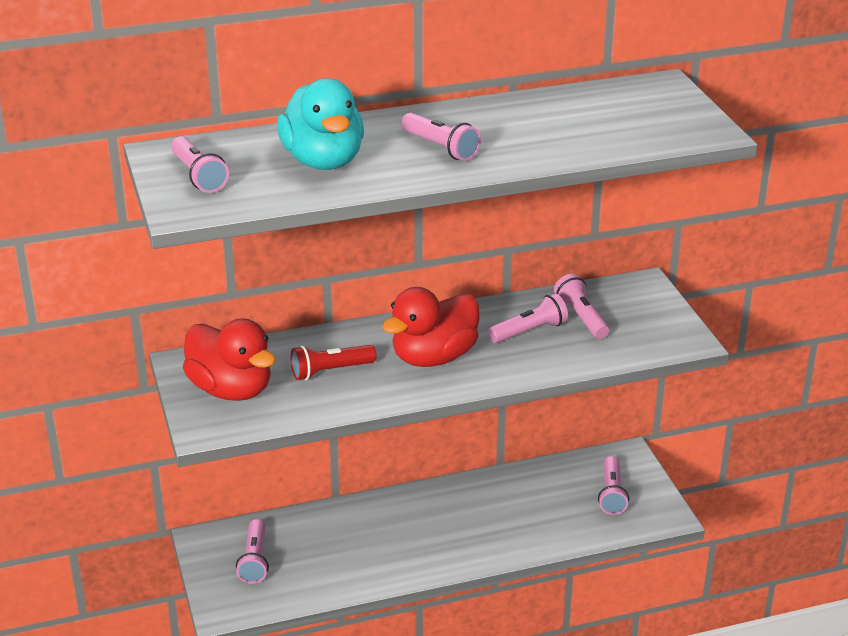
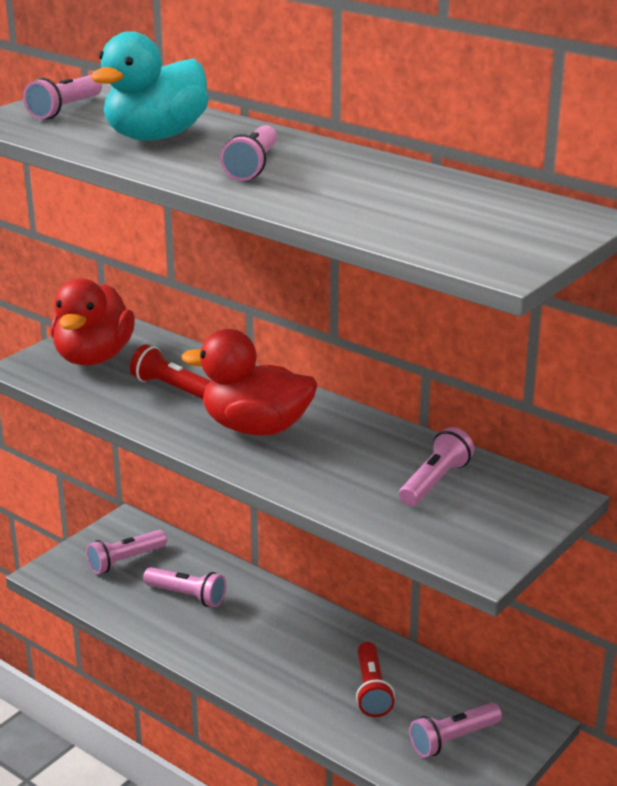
camera: 55 degrees right, 5 degrees down
pink flashlight [488,293,568,343] -> pink flashlight moved to [143,567,226,607]
none -> red flashlight [356,642,395,717]

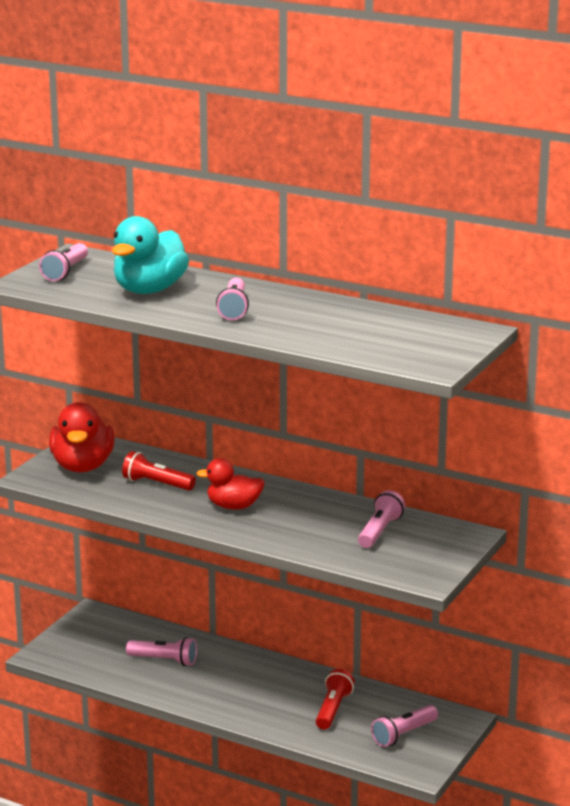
camera: 10 degrees left, 5 degrees down
pink flashlight [86,530,167,574] -> none
red duck [182,329,317,436] -> red duck [196,458,265,509], size x0.64
red flashlight [356,642,395,717] -> red flashlight turned 150 degrees counterclockwise [316,669,355,730]

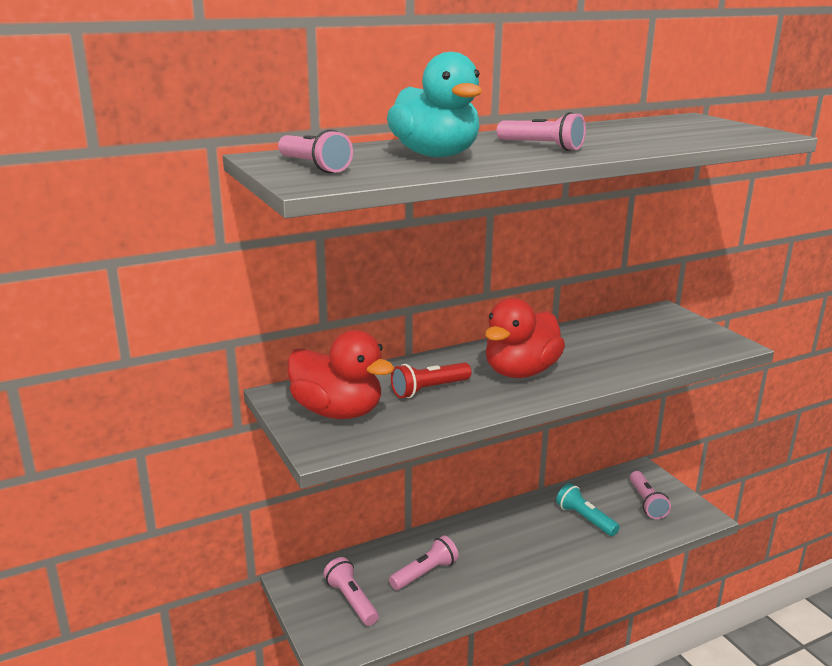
camera: 55 degrees left, 0 degrees up
red duck [196,458,265,509] -> red duck [485,298,565,378], size x1.55
red flashlight [316,669,355,730] -> turquoise flashlight [556,483,620,536]
pink flashlight [358,490,405,548] -> pink flashlight moved to [323,557,379,626]

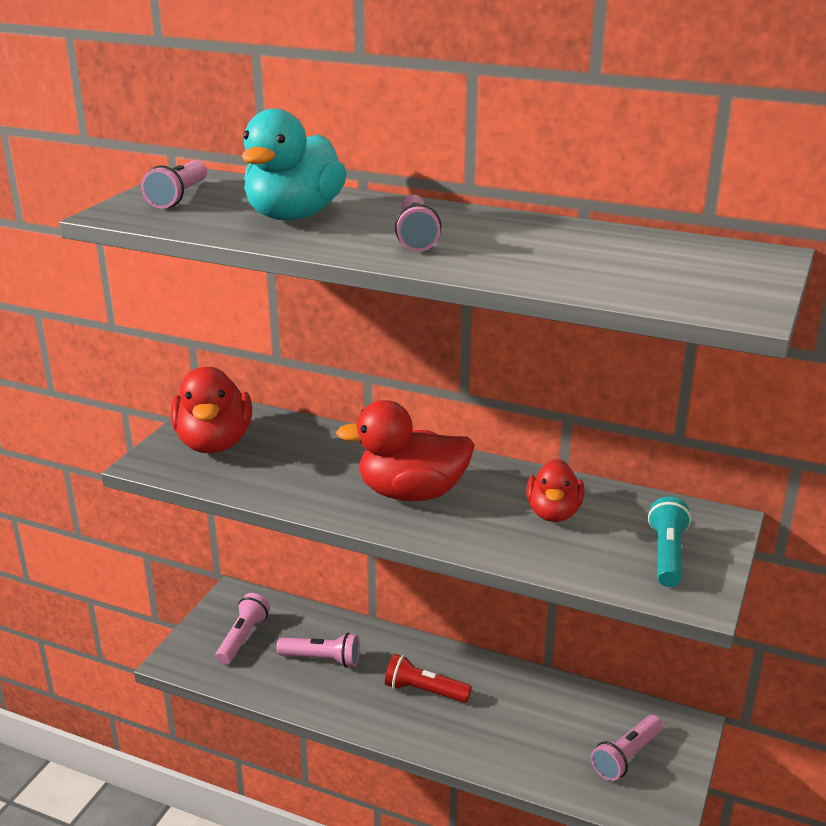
camera: 50 degrees right, 5 degrees up
red flashlight [391,362,472,398] -> red flashlight moved to [385,654,472,703]
turquoise flashlight [556,483,620,536] -> turquoise flashlight moved to [648,497,691,587]
none -> red duck [527,459,584,522]

